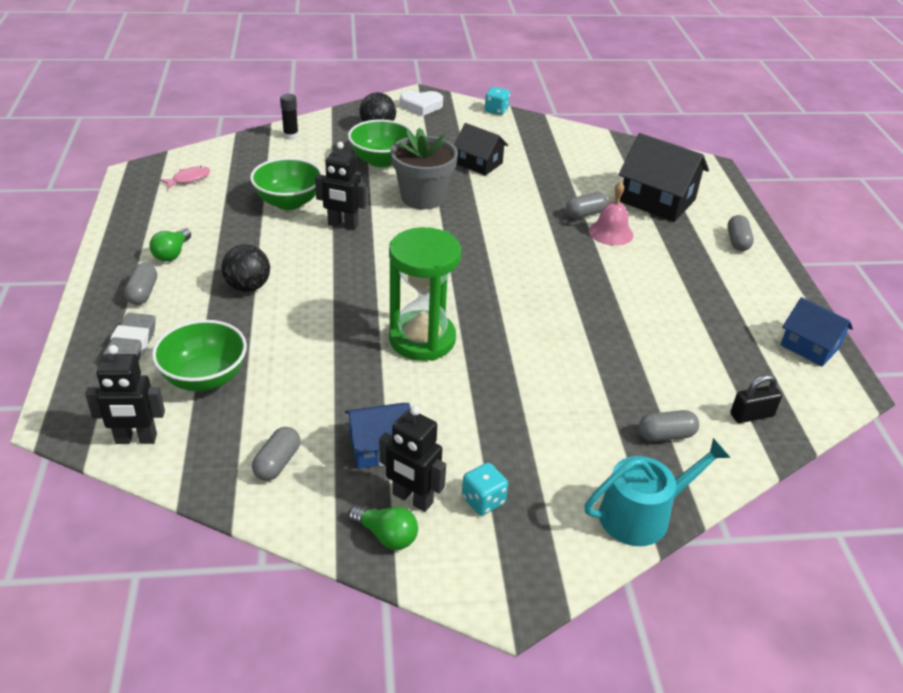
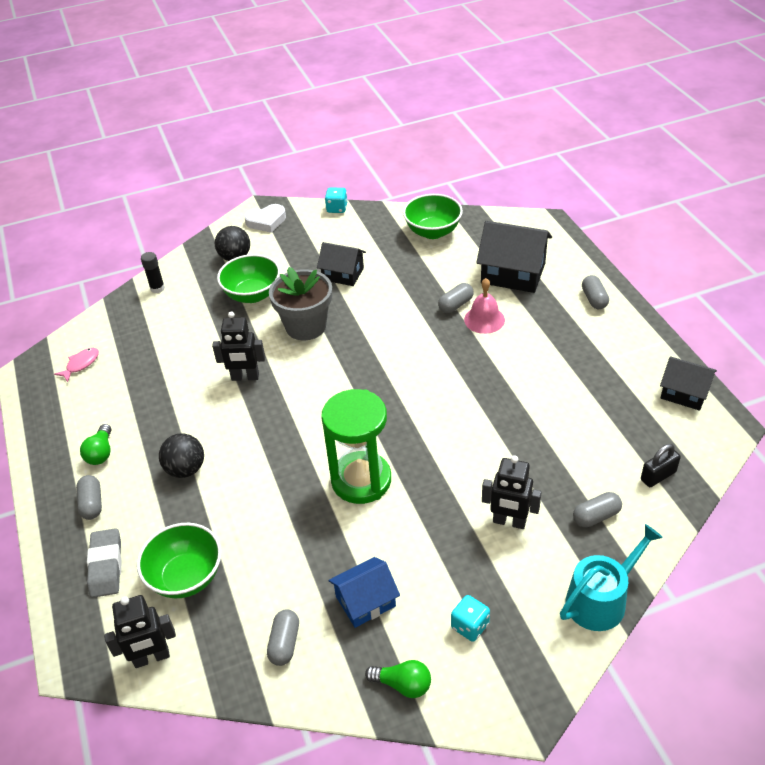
camera: 10 degrees left, 5 degrees up
green bowl [250,158,323,210] -> green bowl moved to [403,194,463,239]
black robot [379,405,446,512] -> black robot moved to [482,455,542,529]
blue house [780,297,853,366] -> black house [660,356,717,411]

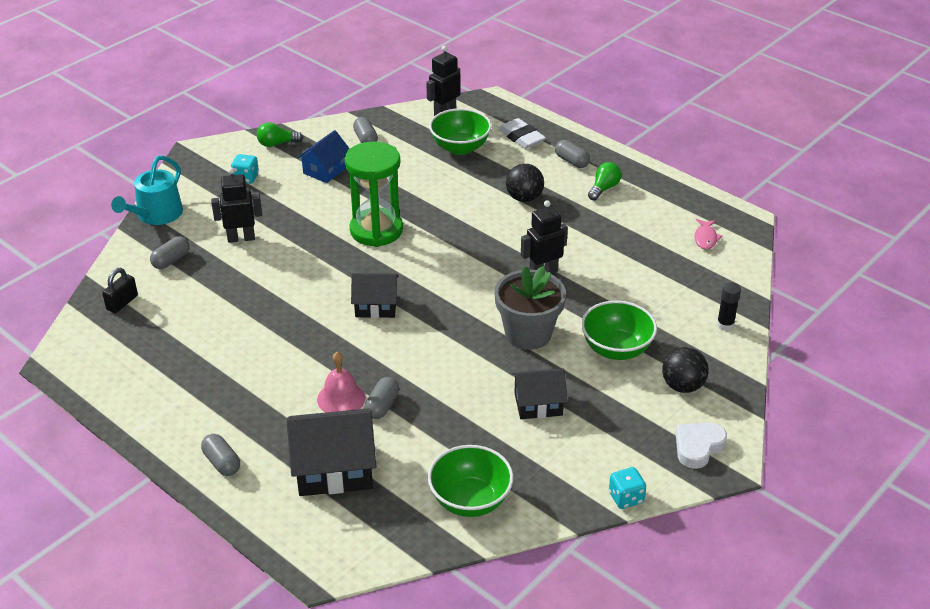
camera: 150 degrees right, 5 degrees down
green light bulb [80,424,111,465] -> green light bulb turned 60 degrees clockwise [588,162,621,200]
grey eraser [87,528,122,598] -> white eraser [498,118,546,149]
black house [660,356,717,411] -> black house moved to [351,273,399,318]

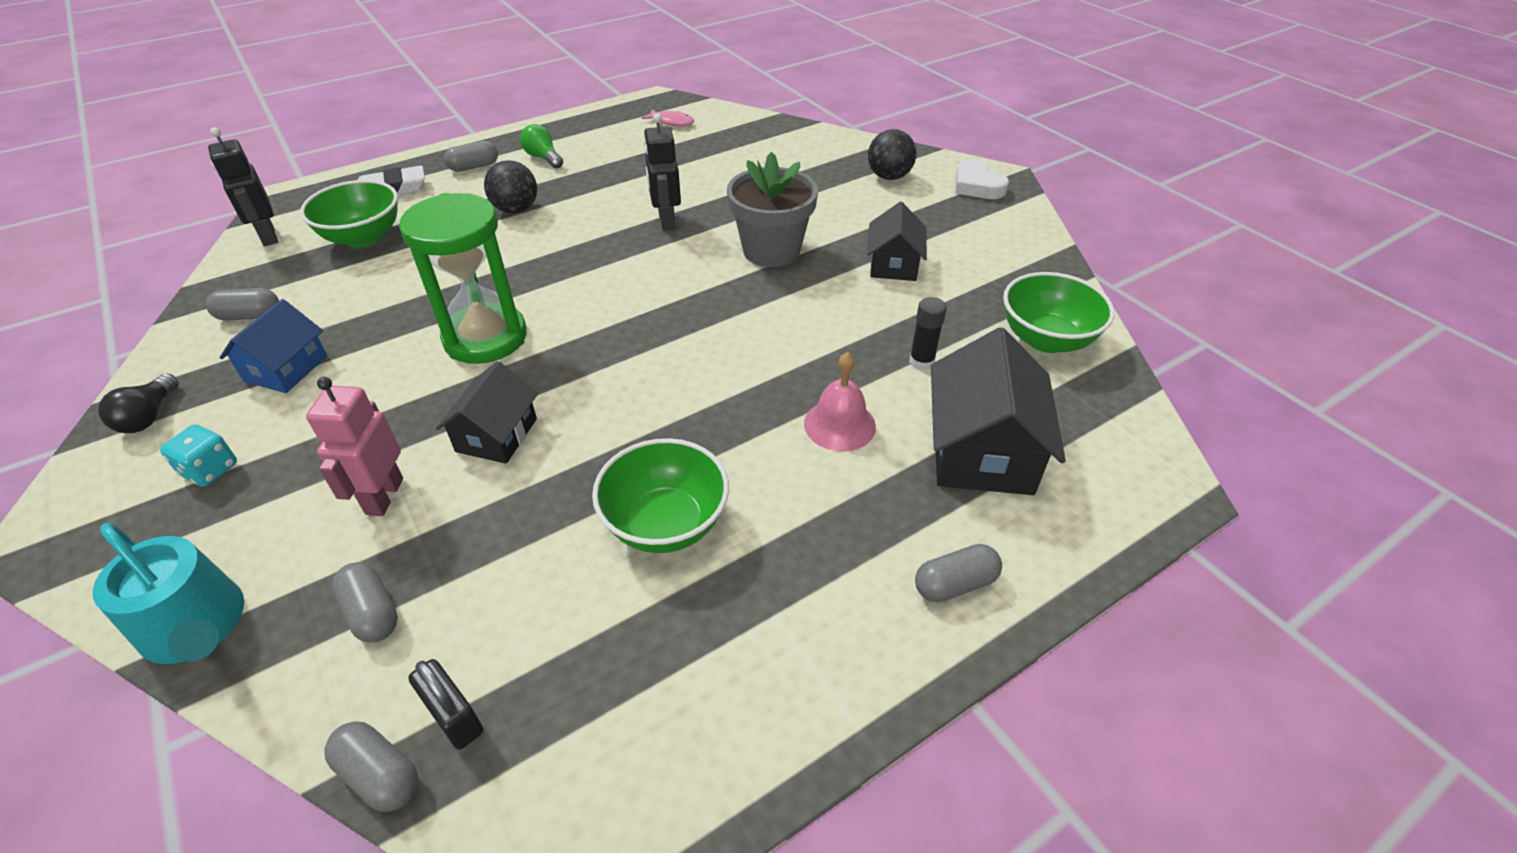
camera: 75 degrees left, 5 degrees up
black robot [211,167,262,243] -> pink robot [306,377,403,516]
green light bulb [257,122,303,147] -> black light bulb [98,373,179,433]
blue house [297,130,349,183] -> blue house turned 60 degrees clockwise [220,299,327,393]
black house [351,273,399,318] -> black house moved to [436,361,538,464]
grey capsule [365,377,399,419] -> grey capsule moved to [324,721,418,812]
green bowl [581,301,657,360] -> green bowl moved to [592,438,729,553]
turquoise dice [609,467,646,509] -> none
black glue stick [717,282,741,331] -> black glue stick moved to [909,297,947,371]

